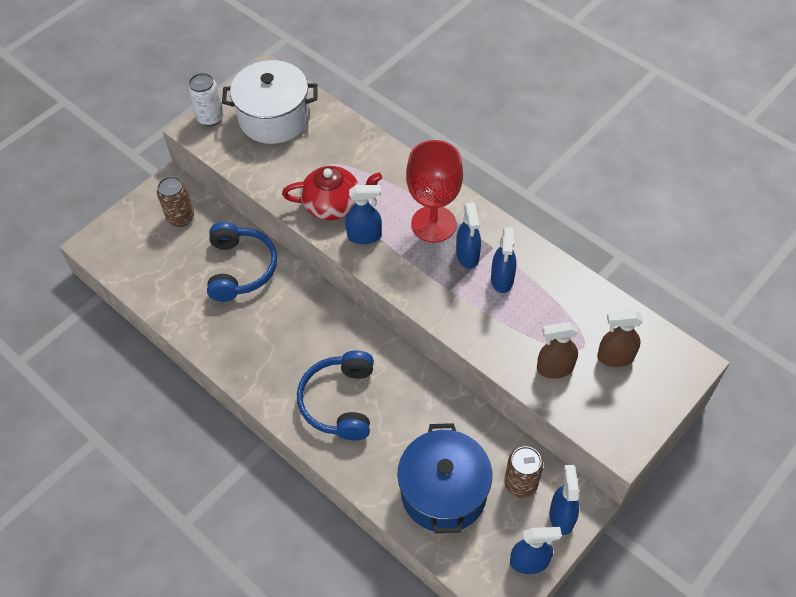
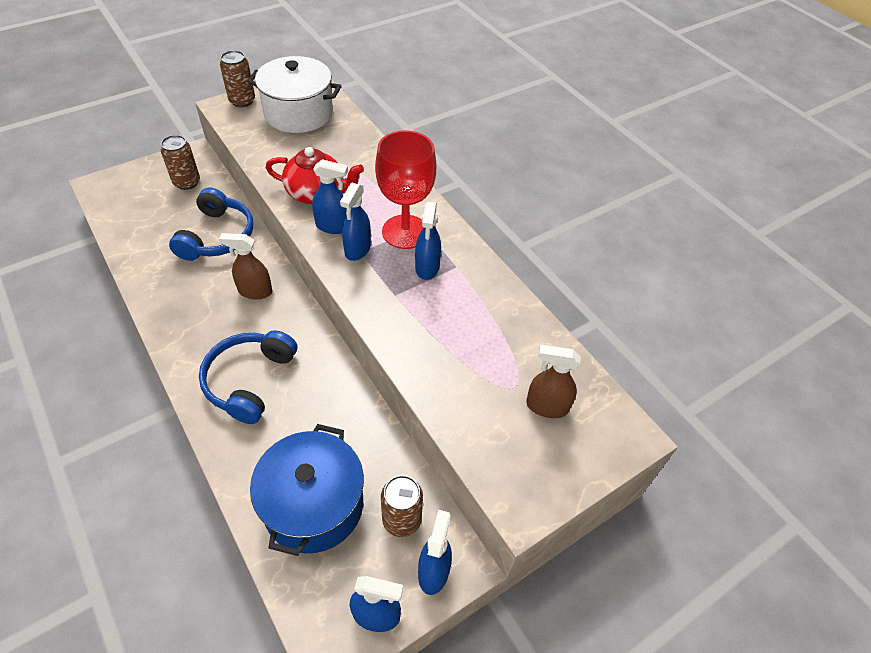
camera: 10 degrees right, 5 degrees down
white can [188,73,224,126] -> brown can [220,50,255,107]
blue spray bottle [491,227,517,293] -> blue spray bottle moved to [340,183,371,261]
brown spray bottle [537,322,578,379] -> brown spray bottle moved to [219,233,272,299]

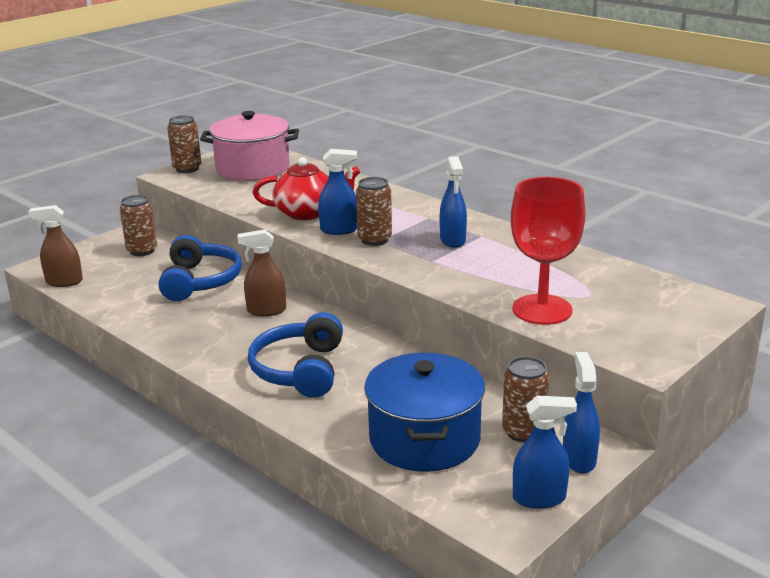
camera: 10 degrees left, 25 degrees down
white pot [247,56,341,133] -> pink pot [200,111,299,181]
blue spray bottle [340,183,371,261] -> brown can [356,177,392,246]
red goblet [375,130,437,249] -> red goblet moved to [511,177,585,325]
brown spray bottle [526,345,581,418] -> brown spray bottle moved to [28,205,83,287]

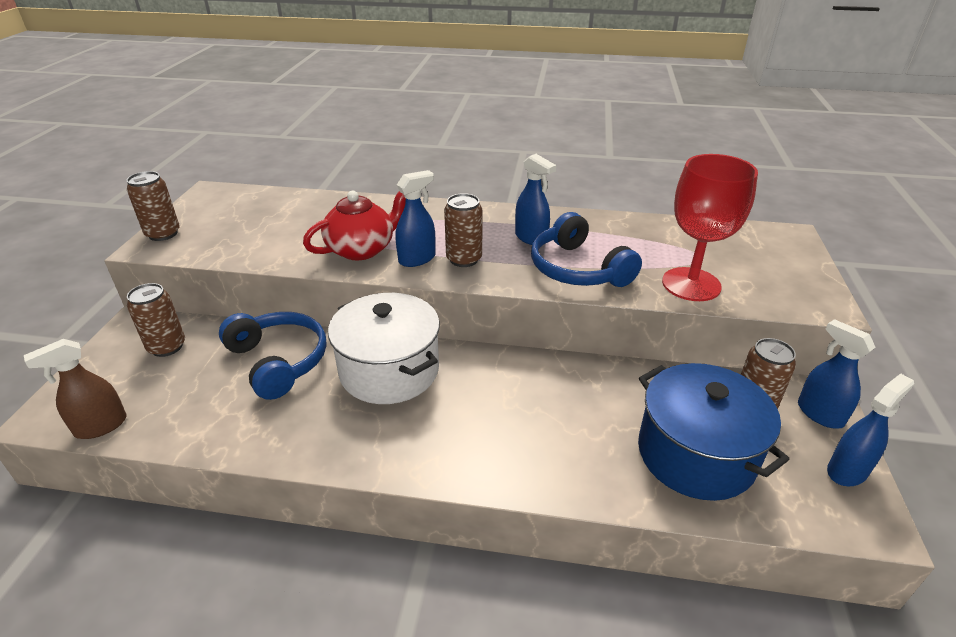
camera: 35 degrees left, 10 degrees up
pink pot [200,111,299,181] -> none
brown spray bottle [238,229,286,316] -> white pot [328,293,440,404]
blue headphones [248,312,343,398] -> blue headphones moved to [531,212,642,287]

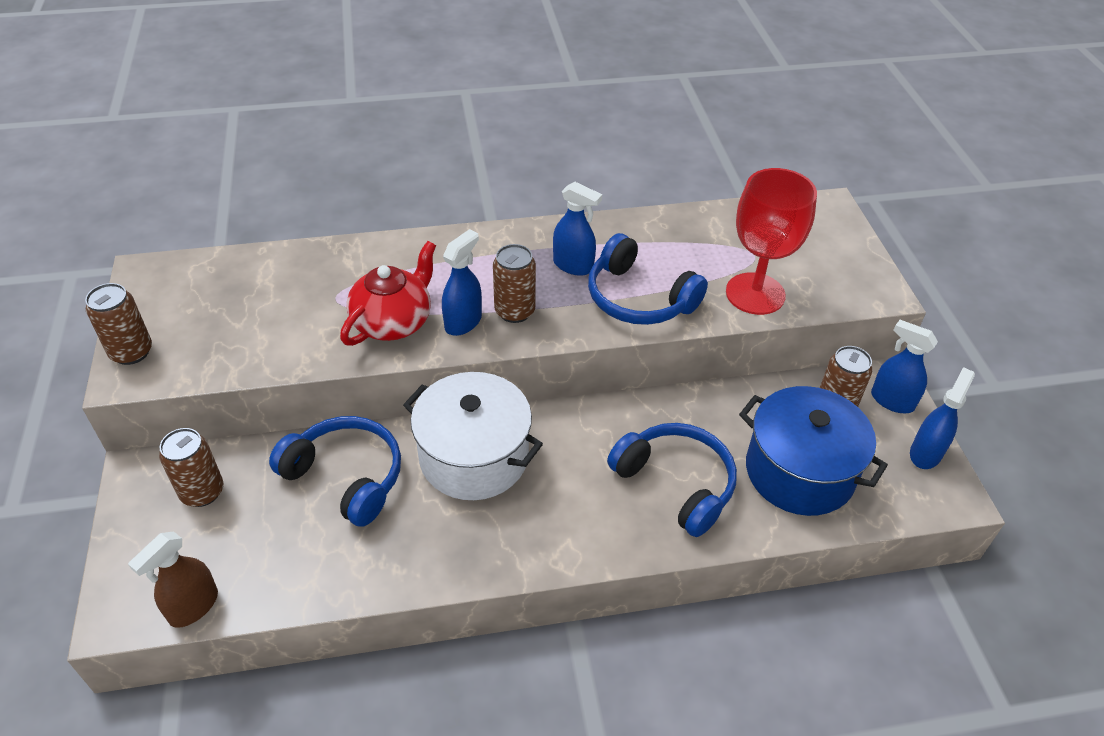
camera: 20 degrees left, 10 degrees up
none -> blue headphones [607,423,737,537]

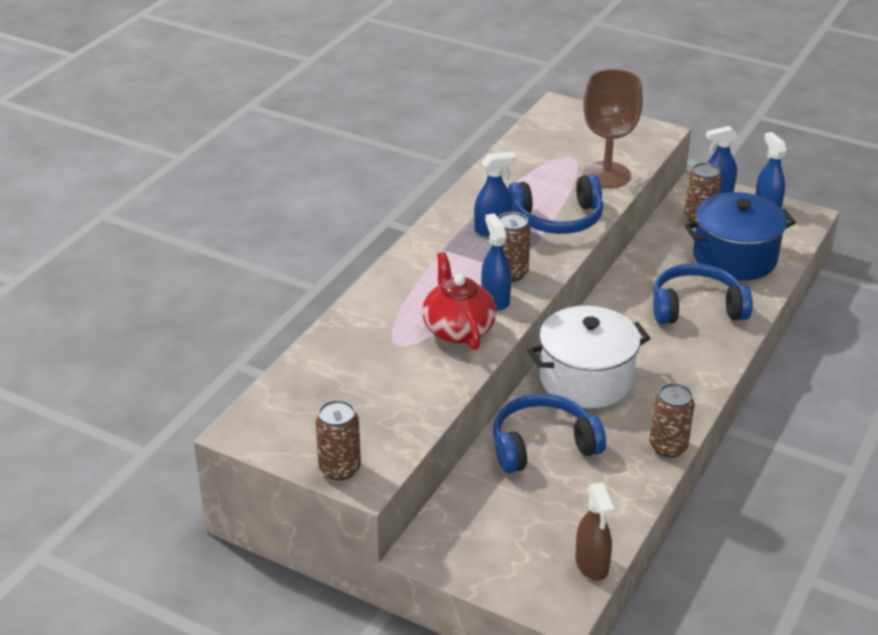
camera: 50 degrees left, 10 degrees down
brown can [159,428,223,507] -> brown can moved to [650,383,695,457]
red goblet [726,168,817,315] -> brown goblet [583,69,643,188]

